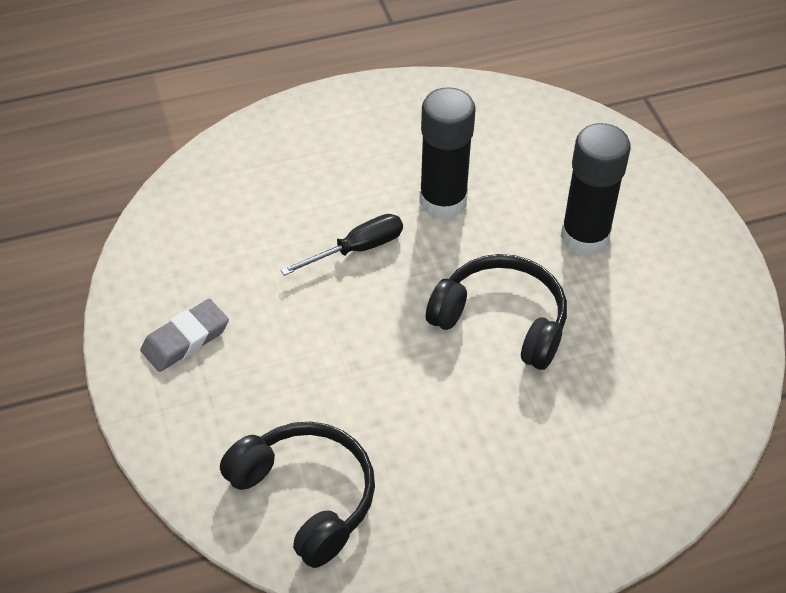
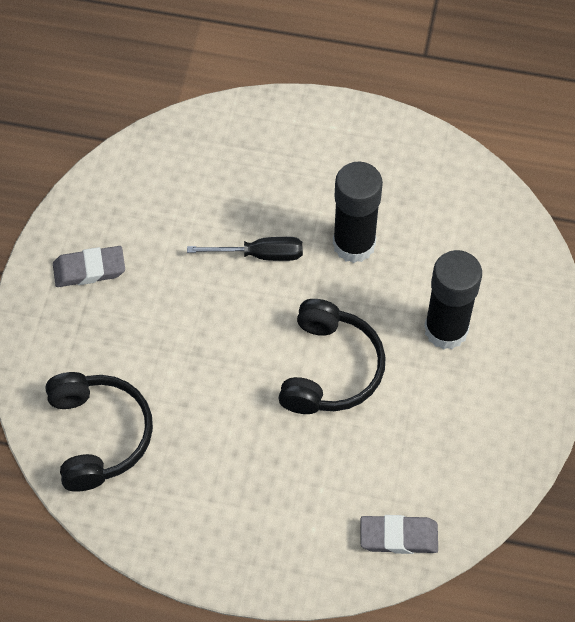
camera: 30 degrees right, 10 degrees up
black headphones [426,254,567,370] -> black headphones turned 45 degrees clockwise [279,299,386,414]
none -> grey eraser [361,515,438,554]

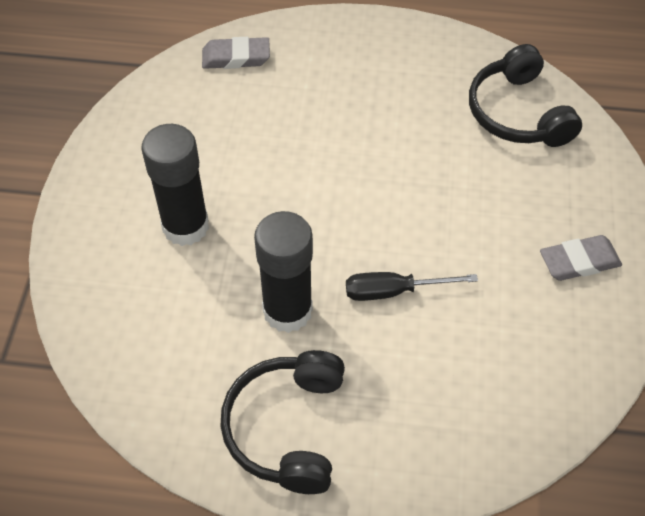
camera: 175 degrees right, 5 degrees down
black headphones [279,299,386,414] -> black headphones moved to [220,350,345,494]

